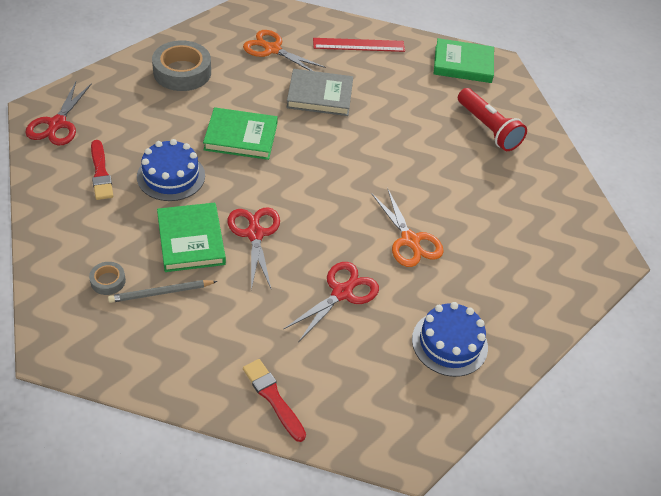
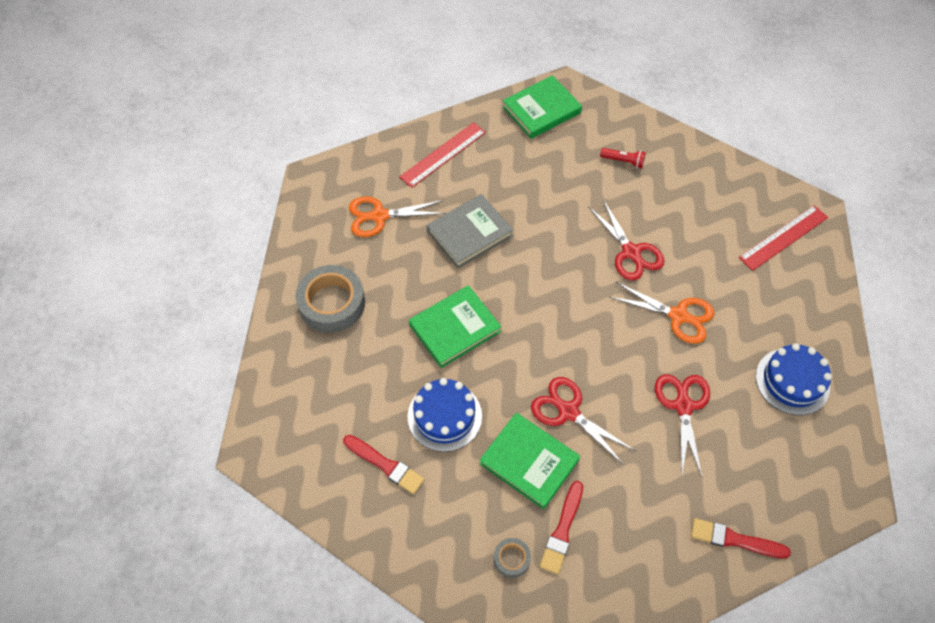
camera: 35 degrees left, 10 degrees up
red scissors [25,82,92,146] -> red scissors moved to [588,199,665,281]
grey pencil [108,280,217,303] -> red brush [540,481,583,574]
red flashlight [458,88,527,151] -> red flashlight [600,148,646,168], size x0.52
none -> red ruler [739,205,828,271]

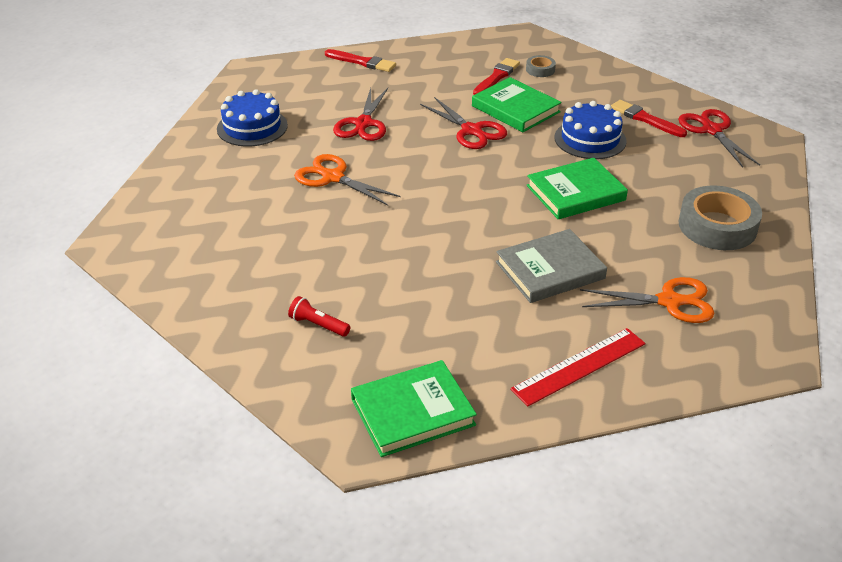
camera: 170 degrees left, 20 degrees down
red scissors [588,199,665,281] -> red scissors moved to [678,109,760,167]
red ruler [739,205,828,271] -> none

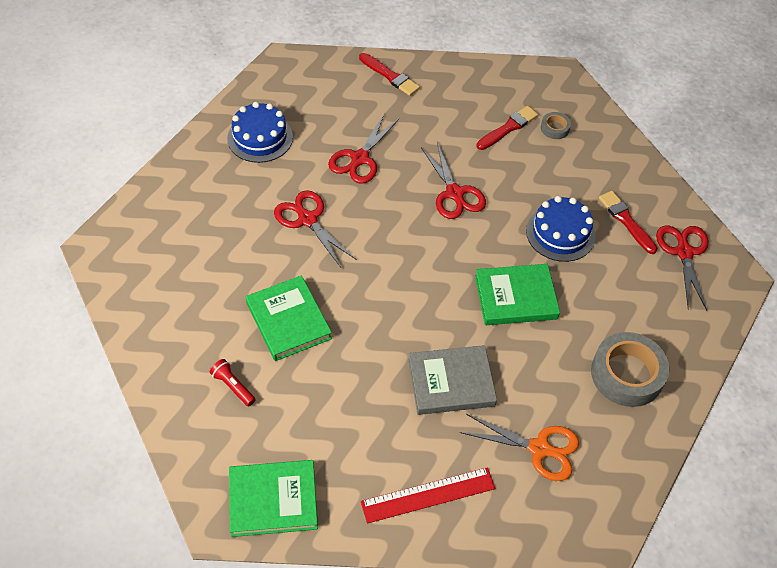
camera: 15 degrees right, 15 degrees up
orange scissors [294,154,401,206] -> red scissors [274,190,357,267]
green book [472,77,562,132] -> green book moved to [246,275,332,361]

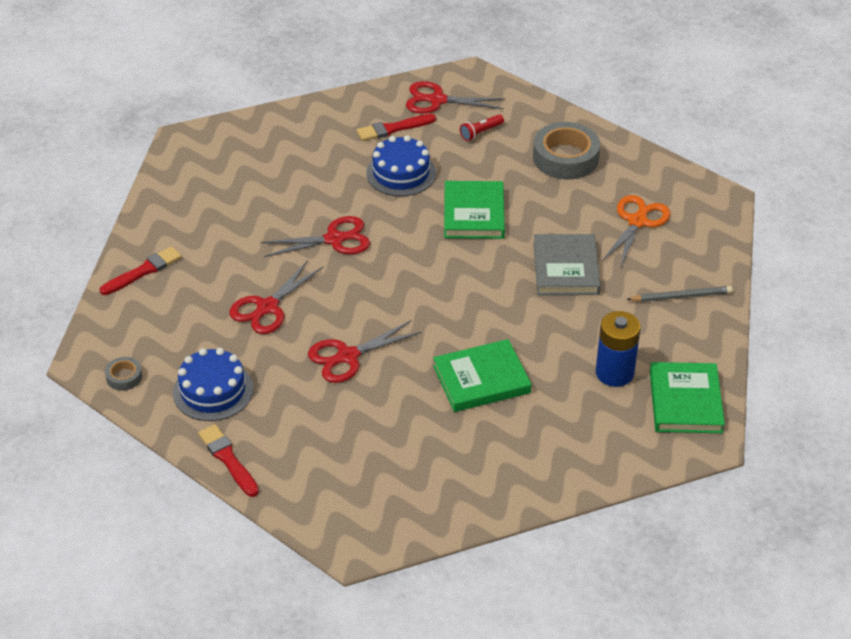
camera: 80 degrees left, 10 degrees down
red flashlight [210,359,256,406] -> red flashlight moved to [460,114,504,141]
red scissors [328,114,400,184] -> red scissors turned 90 degrees clockwise [229,260,324,334]
red ruler [361,467,495,524] -> grey pencil [626,286,733,302]
red brush [476,106,538,150] -> red brush moved to [198,424,259,497]
grey tape [541,112,571,139] -> grey tape moved to [105,357,142,391]
none -> blue battery [596,311,641,387]

